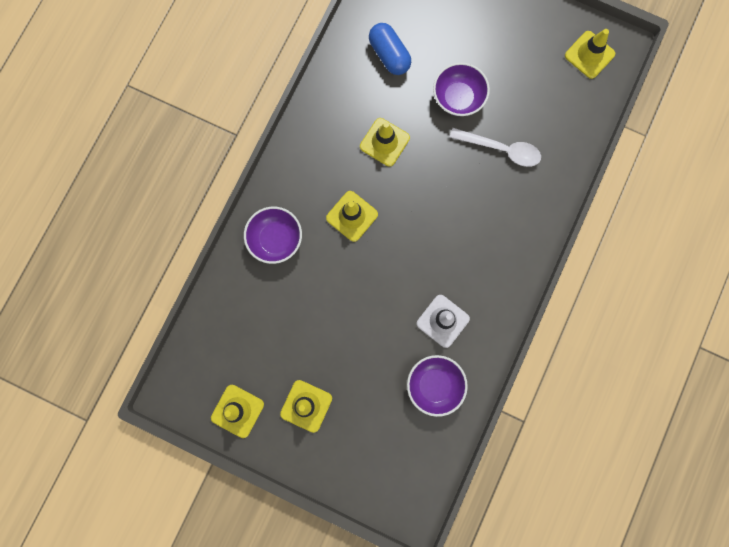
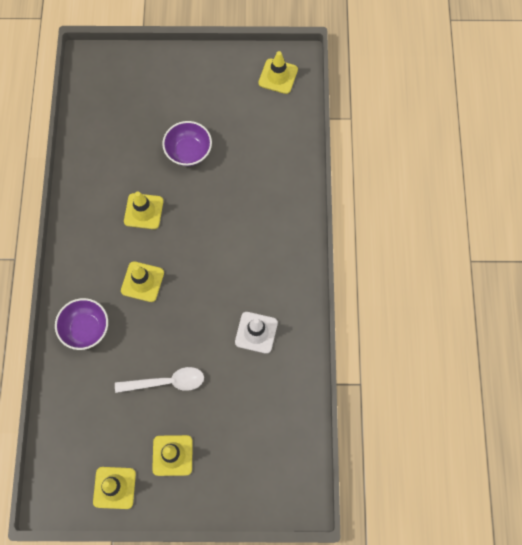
camera: 25 degrees left, 10 degrees down
blue capsule [369,23,411,75] -> none
purple bowl [407,355,468,417] -> none
white spoon [449,128,541,167] -> white spoon moved to [115,367,204,393]

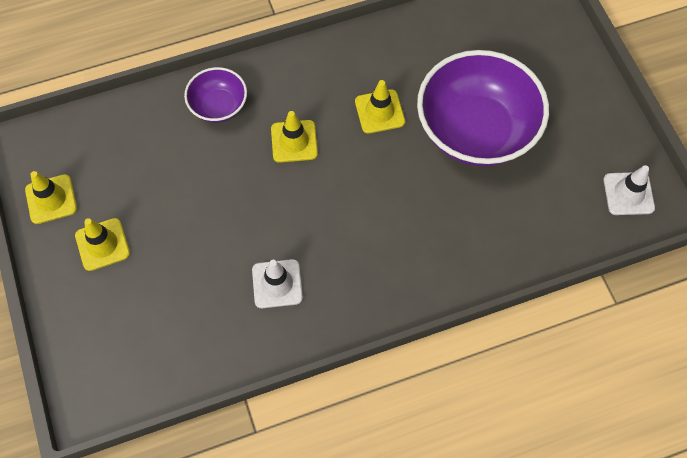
camera: 70 degrees right, 5 degrees down
white spoon [115,367,204,393] -> none
purple bowl [162,121,212,166] -> purple bowl [417,50,549,167], size x2.02
yellow traffic cone [258,51,298,94] -> white traffic cone [604,165,655,215]

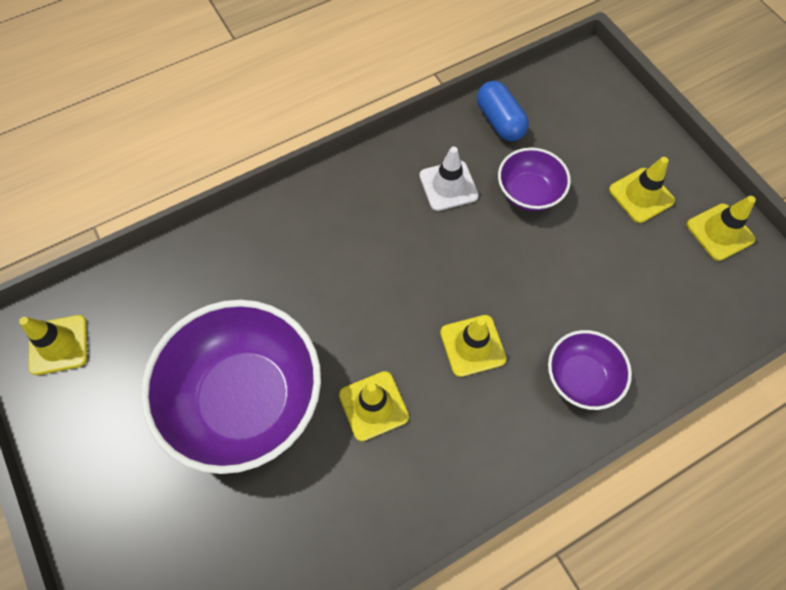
camera: 170 degrees right, 0 degrees up
white traffic cone [604,165,655,215] -> yellow traffic cone [19,315,87,375]
none -> blue capsule [477,81,529,141]
none -> purple bowl [498,148,571,211]

